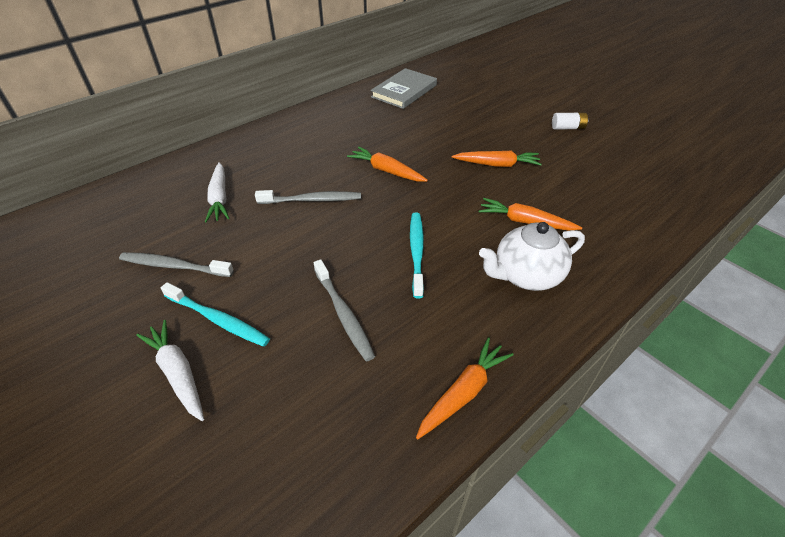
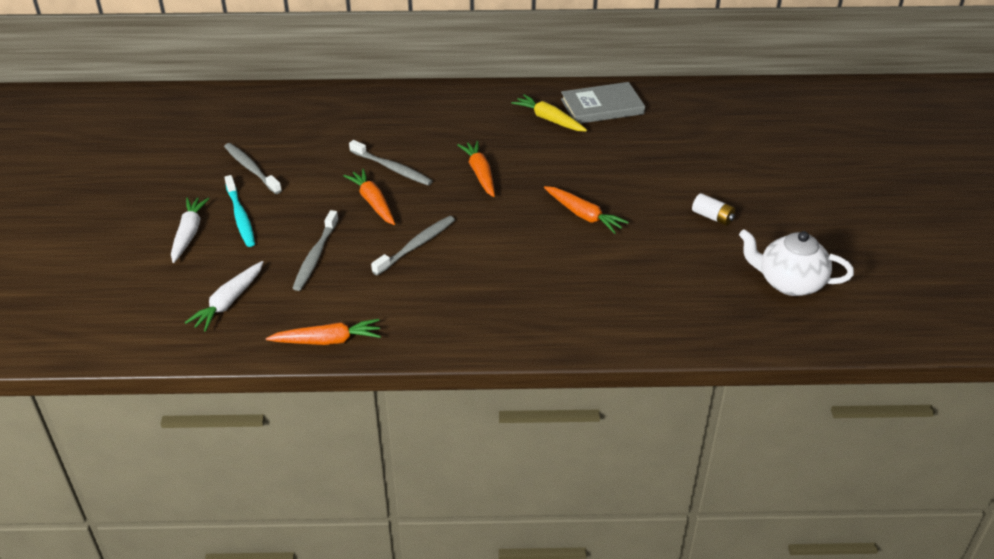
camera: 40 degrees right, 5 degrees down
white carrot [205,162,230,223] -> white carrot moved to [185,261,263,332]
turquoise toothbrush [410,212,424,298] -> grey toothbrush [371,216,455,276]
orange carrot [479,198,582,231] -> orange carrot moved to [343,169,395,225]
white teapot [479,222,585,291] -> white teapot moved to [739,229,854,296]
none -> yellow carrot [511,94,587,132]

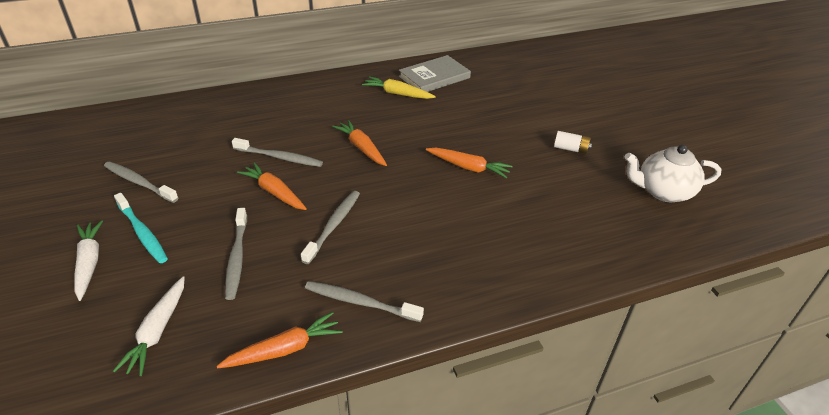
camera: 20 degrees left, 0 degrees up
none -> grey toothbrush [305,281,424,322]

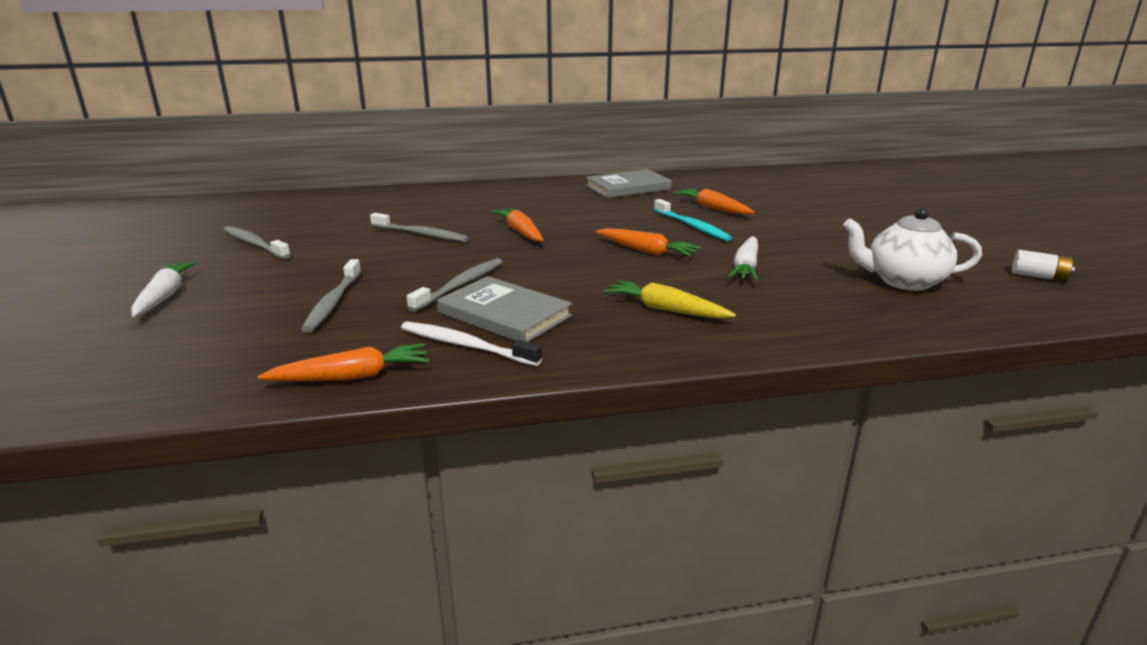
camera: 10 degrees right, 15 degrees down
white carrot [113,276,185,376] -> white carrot moved to [728,236,758,281]
turquoise toothbrush [114,193,168,263] -> turquoise toothbrush moved to [654,199,732,241]
orange carrot [237,162,307,210] -> orange carrot moved to [673,188,755,215]
grey toothbrush [305,281,424,322] -> white toothbrush [401,322,542,366]
yellow carrot [362,76,436,99] -> yellow carrot moved to [603,280,736,319]
white battery [554,131,592,154] -> white battery moved to [1012,250,1075,282]
none -> grey book [437,276,572,342]

